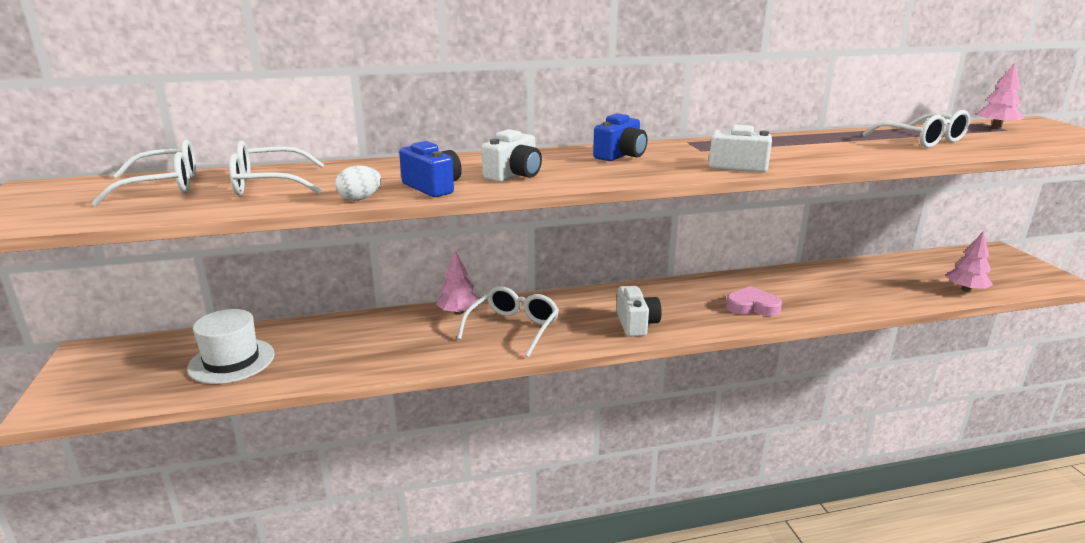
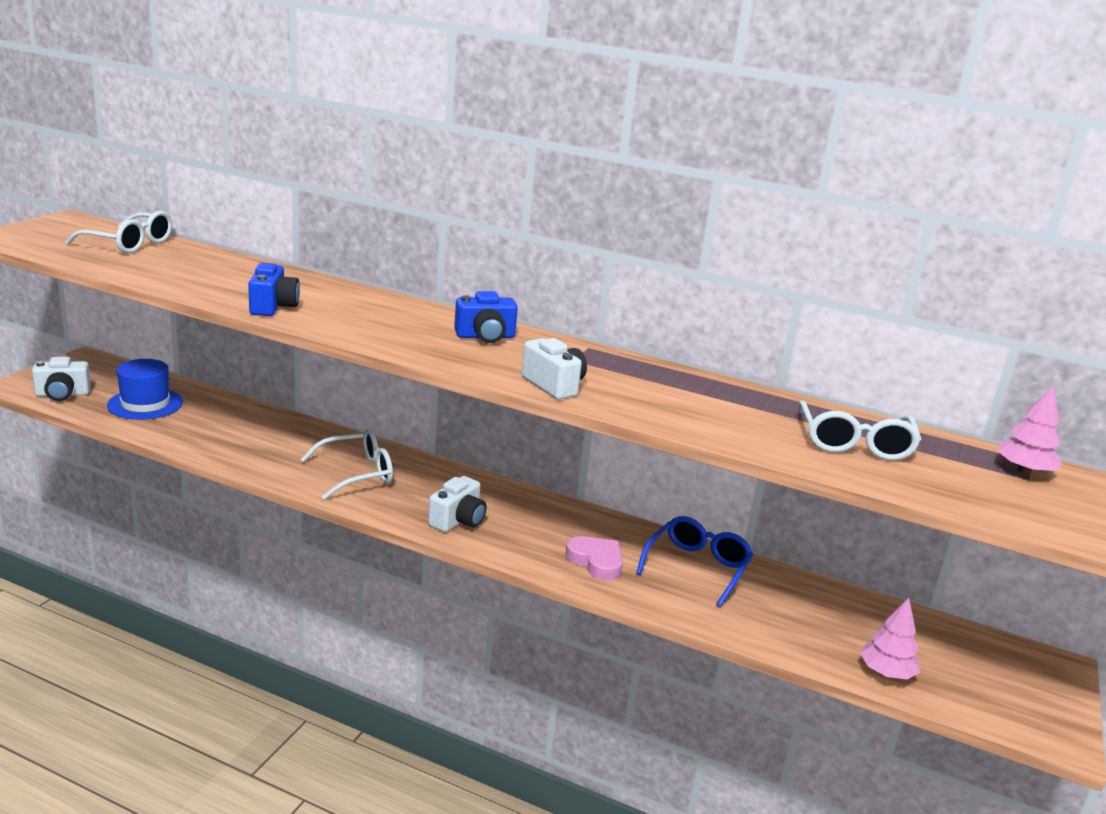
camera: 35 degrees right, 0 degrees up
white hat [187,309,275,384] -> blue hat [107,359,183,420]
white glasses [229,141,324,195] -> none
white egg [335,165,381,201] -> none
pink tree [436,251,479,315] -> none
white camera [481,129,542,182] -> white camera moved to [32,357,91,401]
none -> blue glasses [636,516,753,607]

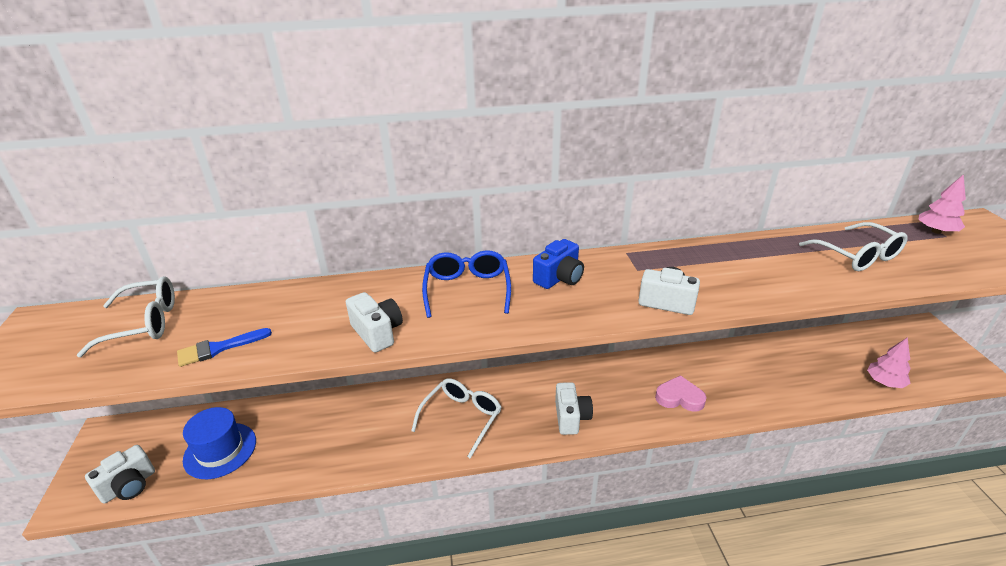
camera: 30 degrees left, 10 degrees up
blue camera [248,263,300,316] -> white camera [346,292,403,353]
blue glasses [636,516,753,607] -> blue glasses moved to [422,250,511,318]
none -> blue brush [177,328,272,367]

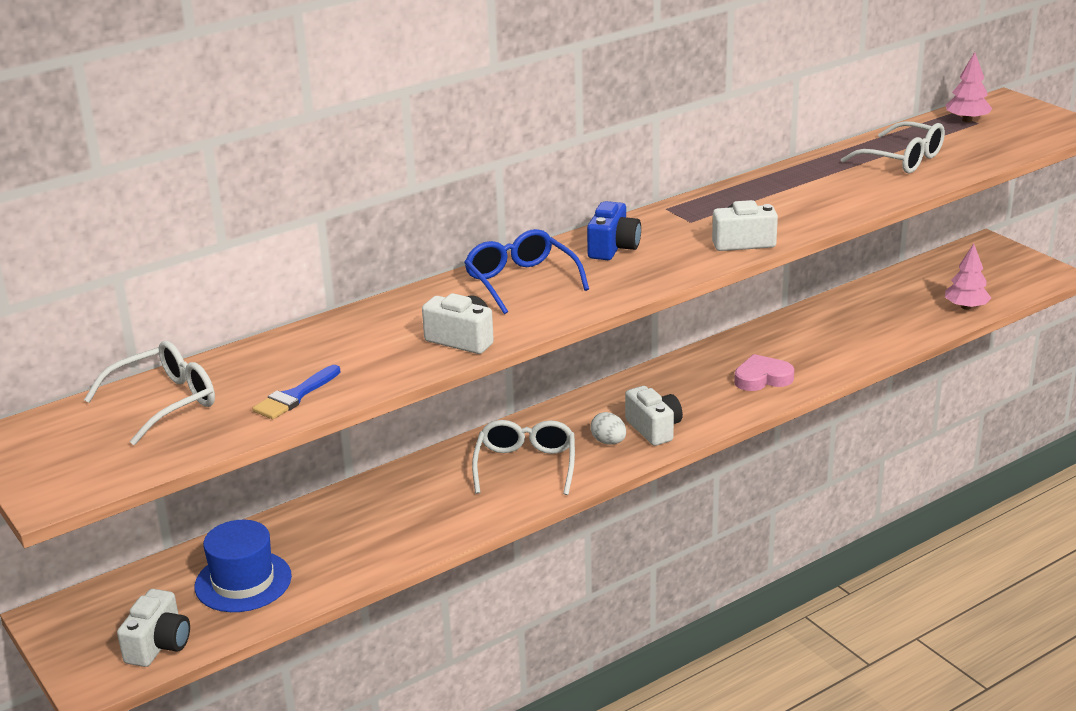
camera: 25 degrees left, 5 degrees down
none -> white egg [590,412,626,445]

